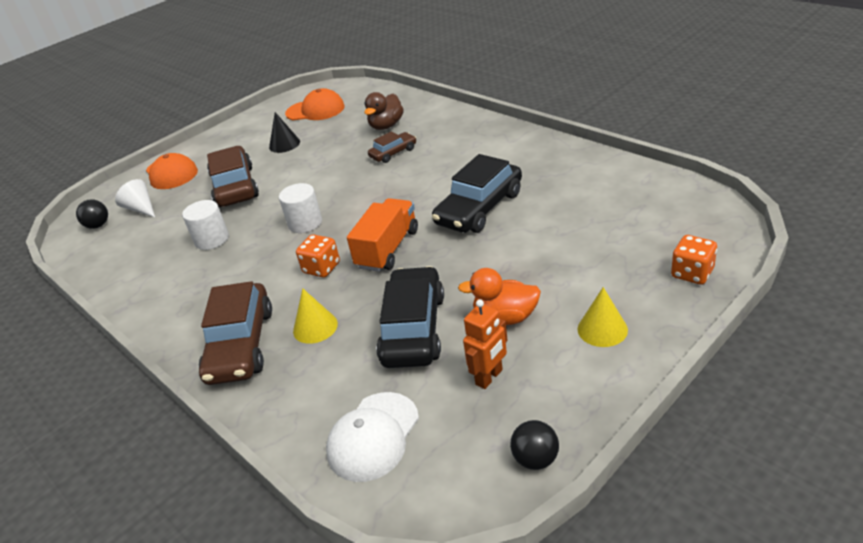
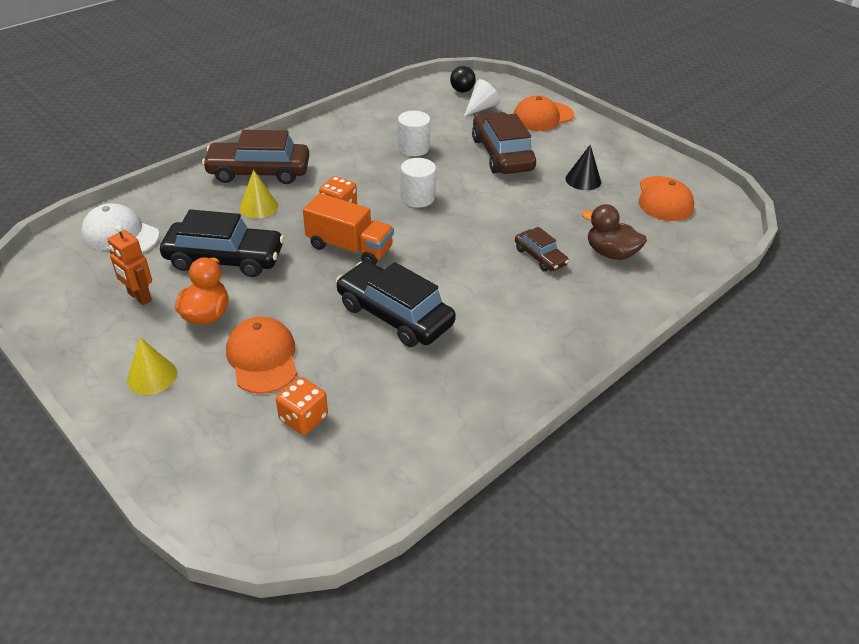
camera: 85 degrees right, 5 degrees up
brown car [207,146,259,208] -> brown car turned 90 degrees counterclockwise [472,112,536,174]
black ball [510,420,559,470] -> none
orange dice [671,235,717,285] -> orange dice moved to [276,377,328,435]
none -> orange cap [226,316,297,394]

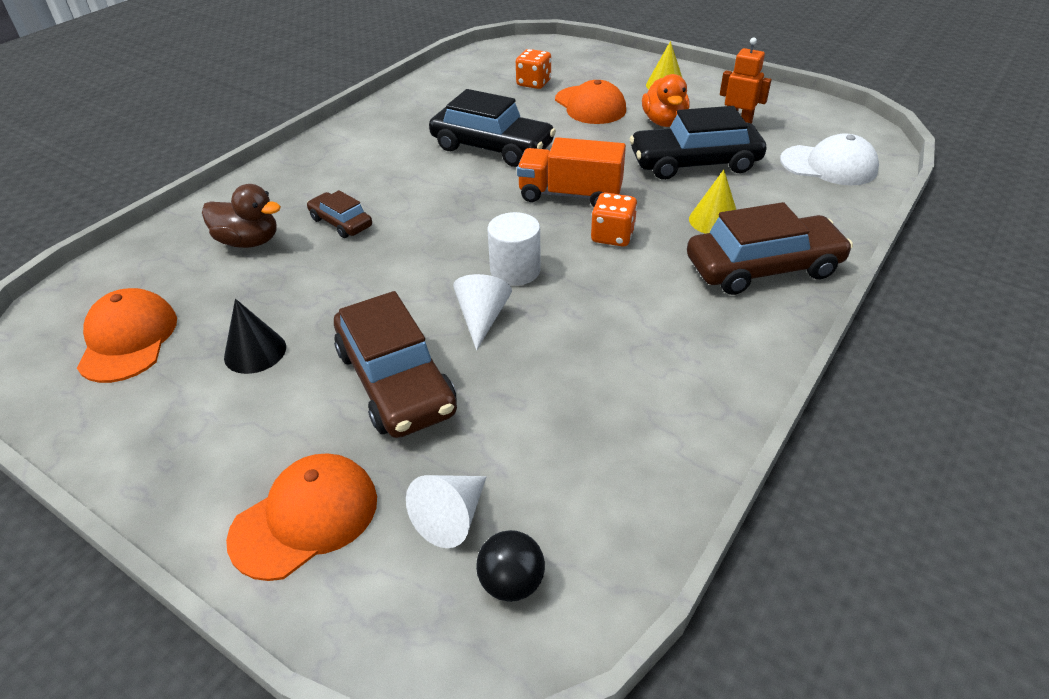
camera: 170 degrees right, 0 degrees up
white cylinder [398,111,430,156] -> none
none -> white cone [453,274,512,350]

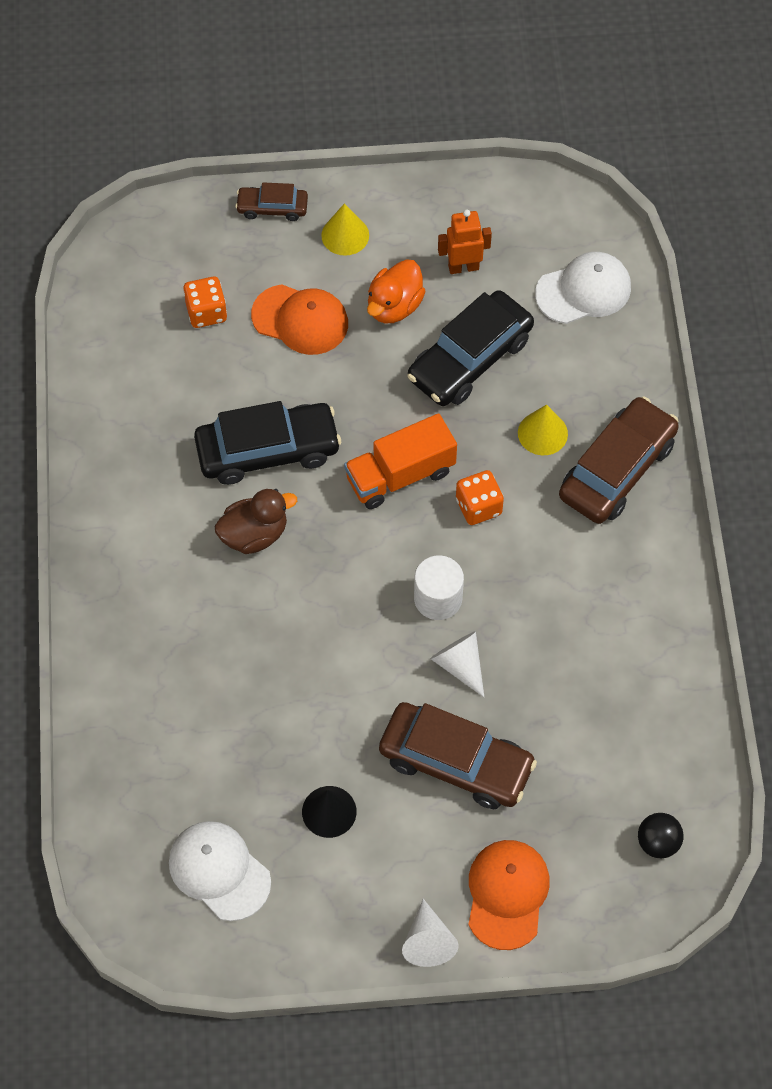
camera: 40 degrees left, 20 degrees up
orange cap [77,288,177,383] -> white cap [169,821,271,921]
brown duck [202,184,281,248] -> brown duck moved to [215,489,297,554]
brown car [307,190,372,238] -> brown car moved to [235,182,308,221]
white cone [406,475,487,548] -> white cone moved to [402,899,458,967]
orange duck [642,74,689,127] -> orange duck turned 75 degrees clockwise [367,259,426,324]

